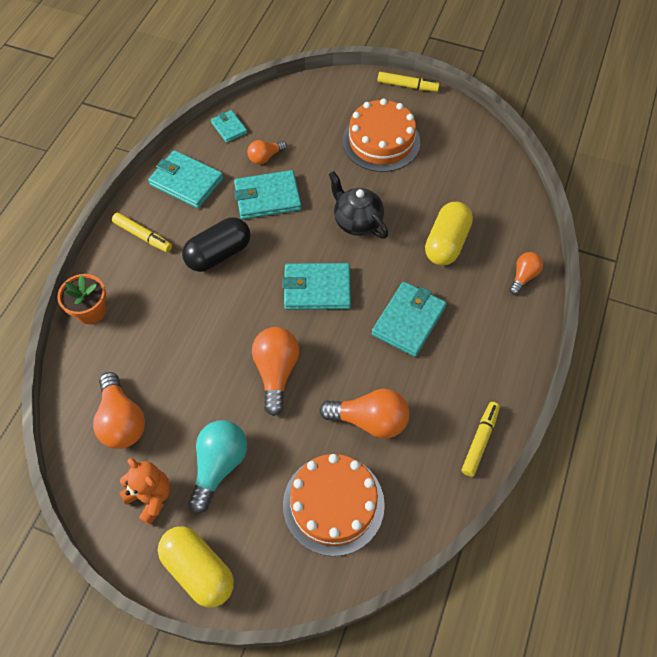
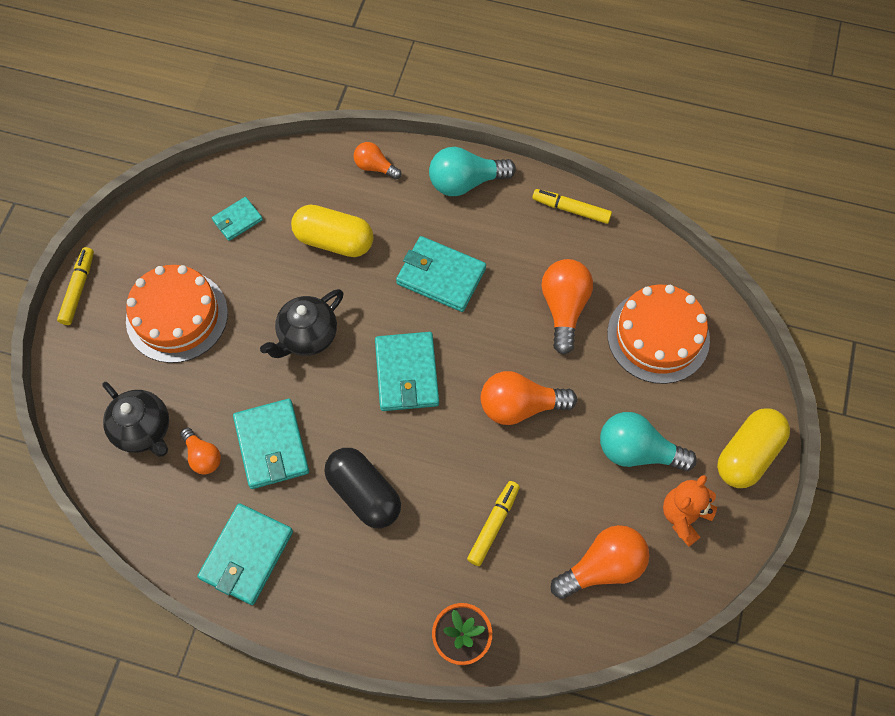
camera: 95 degrees left, 5 degrees up
yellow marker [112,213,172,252] -> yellow marker moved to [467,481,520,566]
turquoise wallet [211,110,247,143] -> turquoise wallet moved to [212,197,263,241]
none -> black teapot [102,382,169,457]
none -> turquoise light bulb [429,147,516,196]

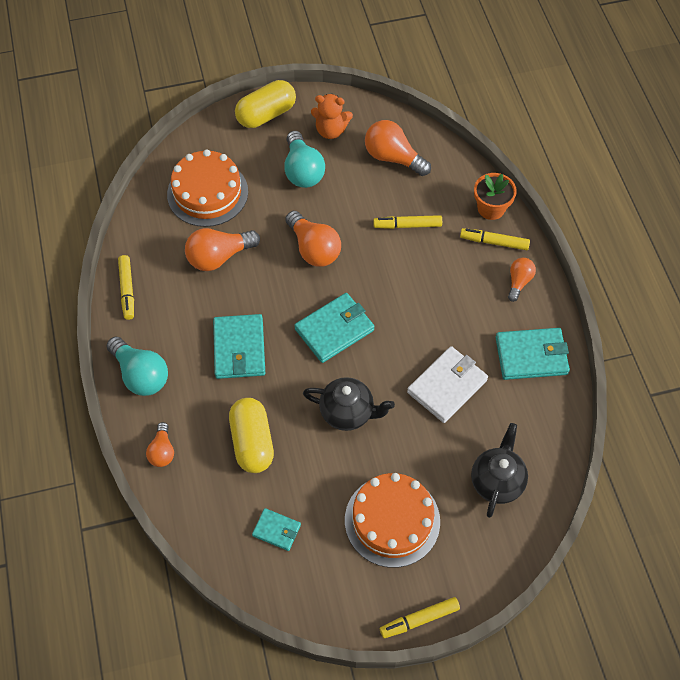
camera: 120 degrees left, 5 degrees down
orange light bulb [180,428,221,475] -> orange light bulb moved to [508,258,536,302]
turquoise wallet [233,399,309,489] -> white wallet [407,346,488,423]
black capsule [324,448,401,528] -> none
yellow capsule [717,408,790,488] -> yellow capsule turned 45 degrees counterclockwise [235,80,296,128]
none -> yellow marker [460,228,530,250]

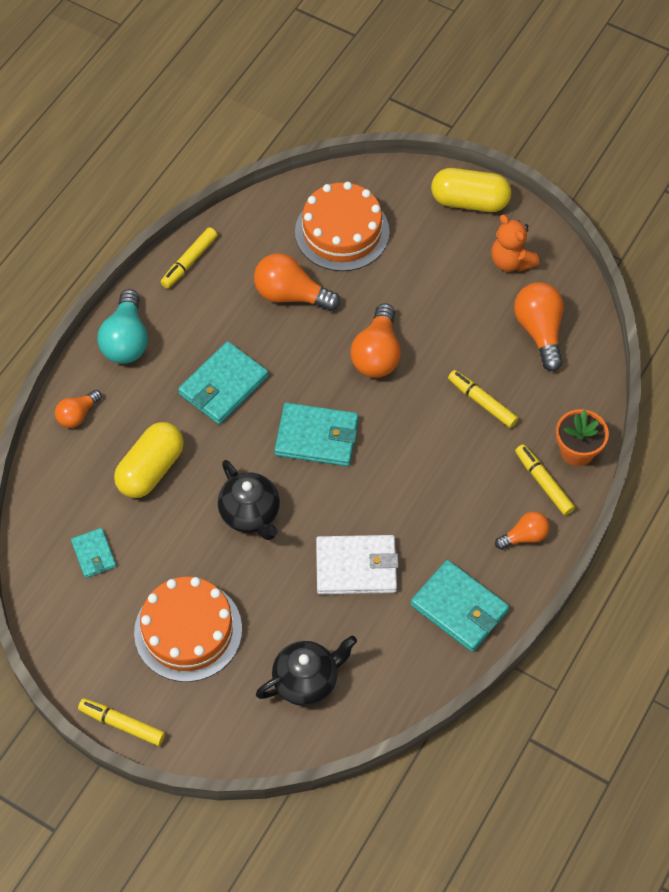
camera: 45 degrees right, 0 degrees up
turquoise light bulb [284,131,325,188] -> none

